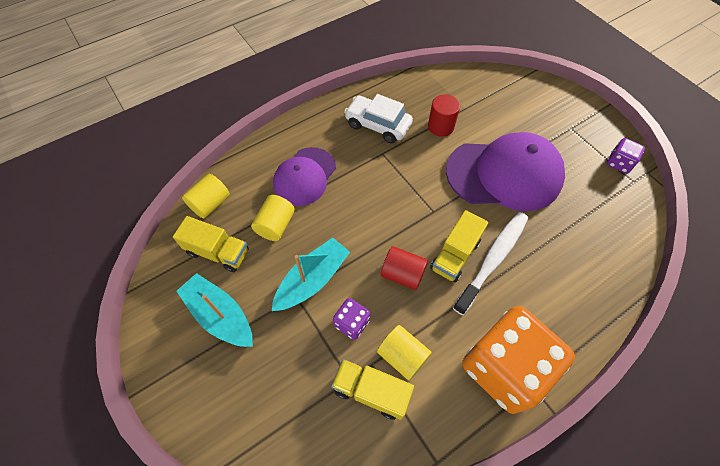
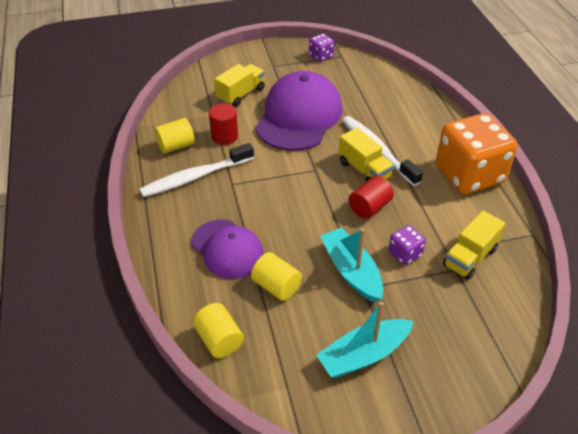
camera: 70 degrees left, 15 degrees down
yellow truck [173,216,248,272] -> yellow truck moved to [214,64,265,107]
white car [344,94,413,143] -> white toothbrush [139,143,254,197]
yellow cylinder [377,325,432,380] -> yellow cylinder moved to [154,118,195,153]

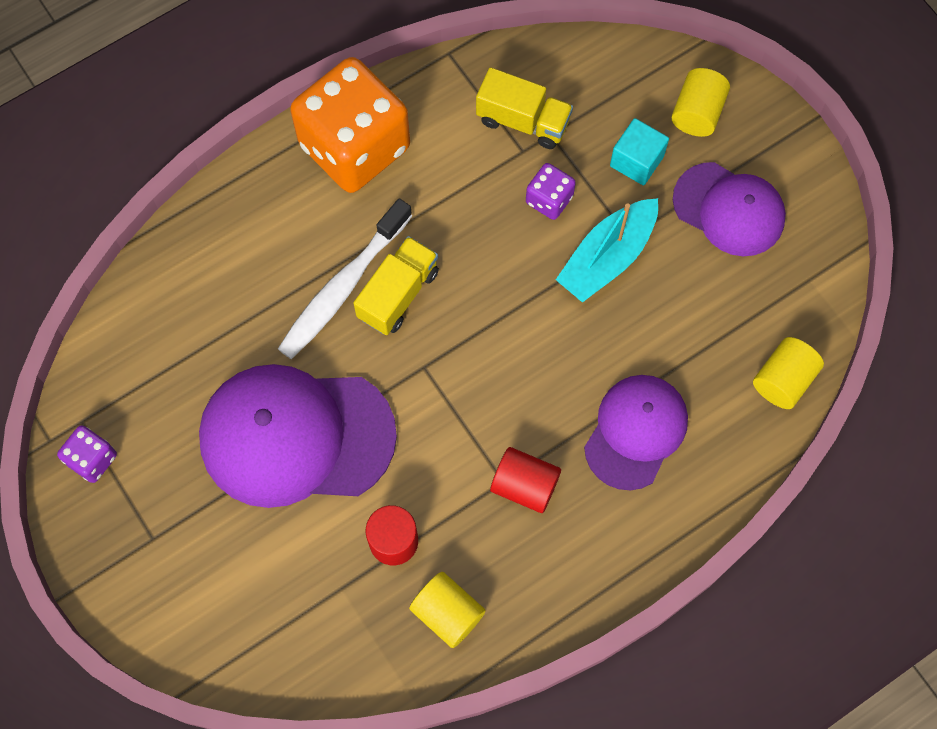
camera: 110 degrees left, 25 degrees up
white toothbrush [139,143,254,197] -> none
yellow truck [214,64,265,107] -> none
yellow cylinder [251,252,302,301] -> yellow cylinder moved to [671,68,730,137]
turquoise boat [316,302,414,378] -> purple cap [673,162,786,256]
red cylinder [348,176,394,219] -> red cylinder moved to [490,447,561,513]
none -> turquoise cube [610,118,669,185]

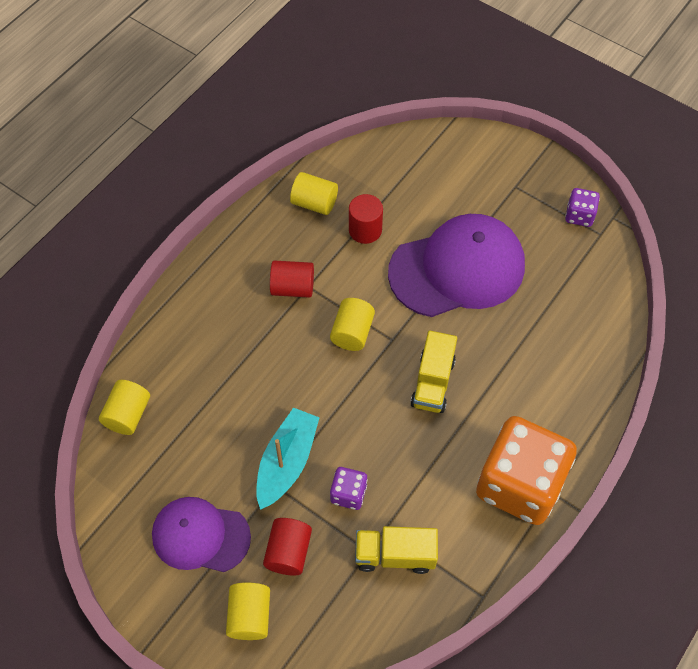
camera: 160 degrees right, 10 degrees down
white toothbrush [278,198,412,359] -> none
purple cap [584,375,688,490] -> none
turquoise cube [610,118,669,185] -> red cylinder [263,518,312,576]
none -> yellow cylinder [330,298,375,351]

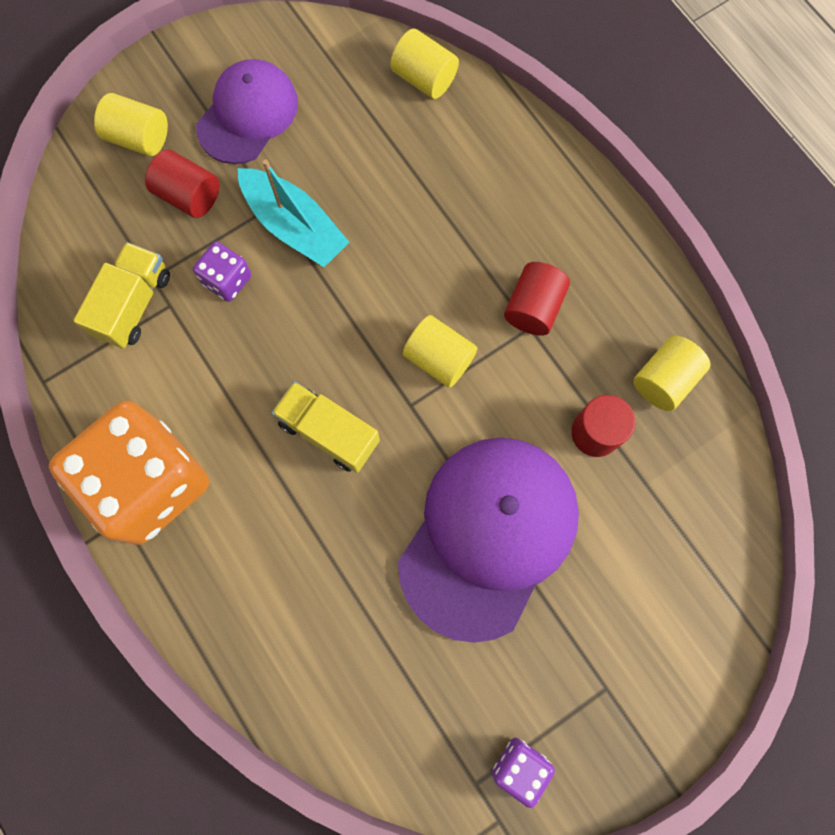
camera: 110 degrees right, 15 degrees up
purple cap [388,214,525,317] -> purple cap turned 150 degrees counterclockwise [398,437,579,643]

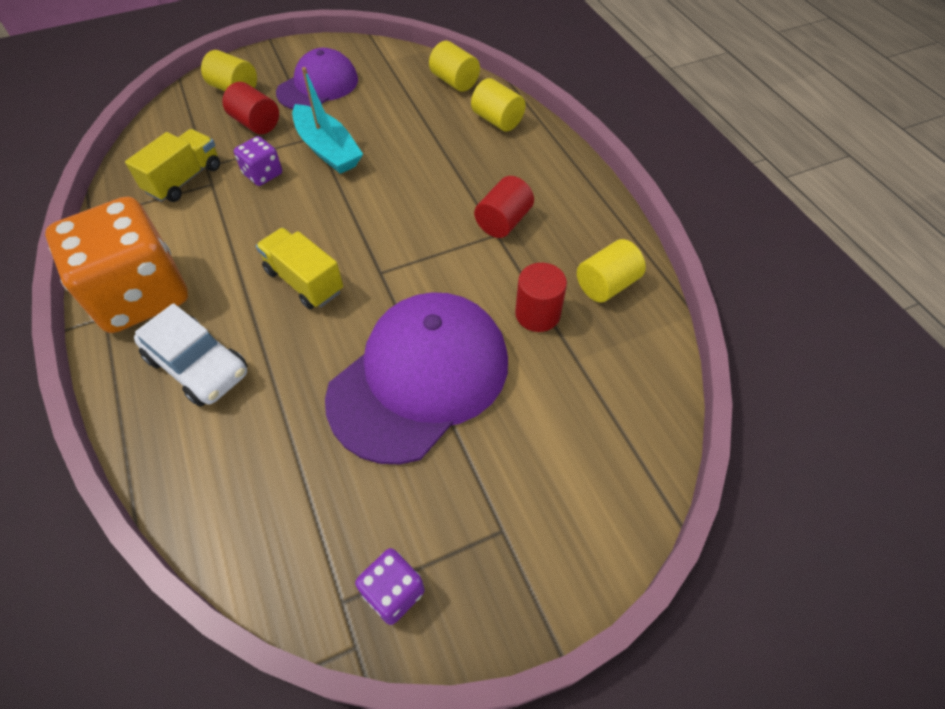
camera: 10 degrees right, 20 degrees down
yellow cylinder [403,315,477,388] -> yellow cylinder moved to [471,78,526,131]
none -> white car [134,303,248,407]

